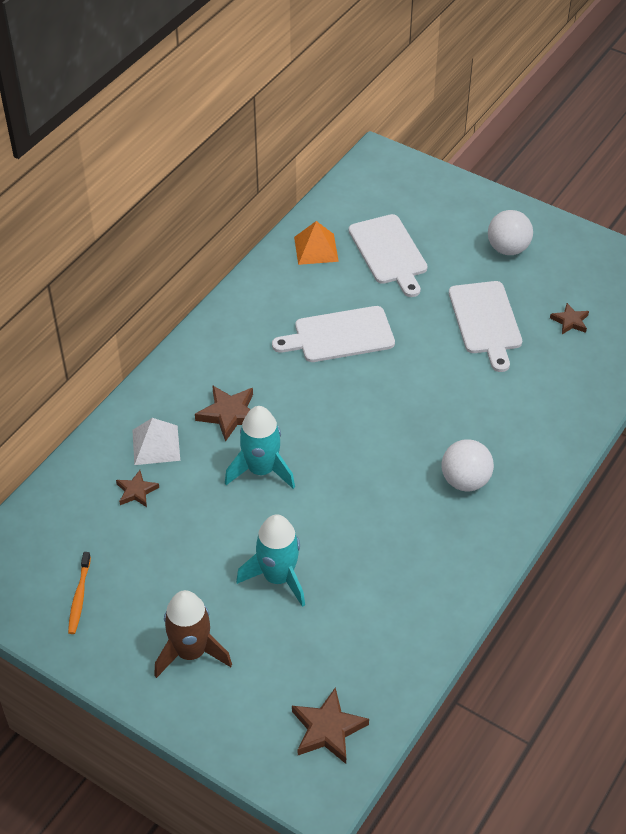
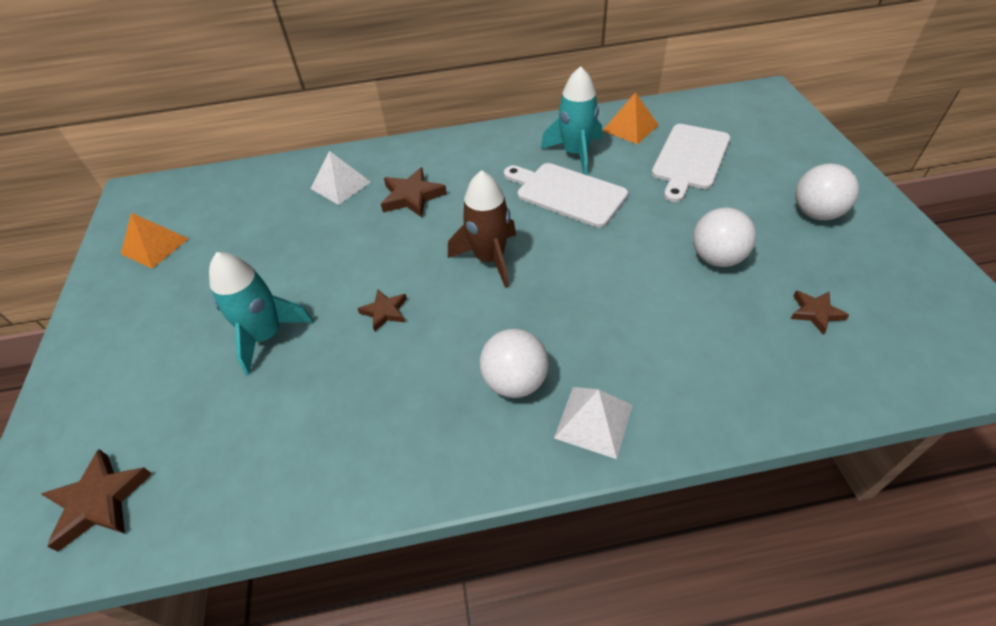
camera: 50 degrees right, 0 degrees up
orange toothbrush [68,552,91,634] -> orange pyramid [121,213,189,268]
brown star [116,470,159,507] -> brown star moved to [357,289,407,331]
brown rocket [154,590,232,678] -> brown rocket moved to [448,170,516,288]
turquoise rocket [225,406,295,489] -> turquoise rocket moved to [541,66,602,175]
white cutting board [449,281,522,372] -> white ball [693,208,756,267]
none -> white pyramid [554,387,633,459]

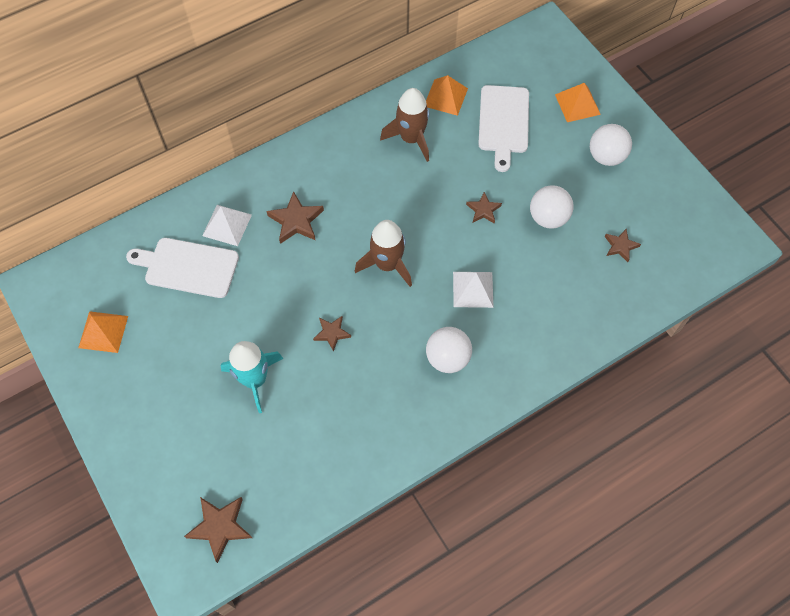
camera: 25 degrees left, 15 degrees up
white cutting board [504,163,628,228] -> white cutting board moved to [126,238,239,298]
turquoise rocket [541,66,602,175] -> brown rocket [380,88,430,162]
white pyramid [554,387,633,459] -> white pyramid moved to [453,272,494,308]
none -> brown star [466,192,502,224]
none -> orange pyramid [555,83,601,122]

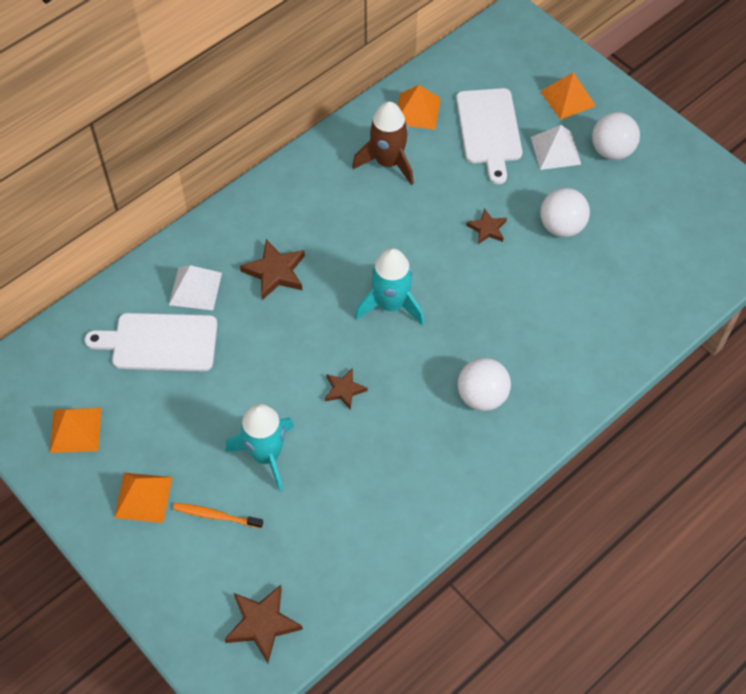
camera: 10 degrees left, 5 degrees down
brown rocket [355,220,412,287] -> turquoise rocket [355,248,424,325]
white pyramid [453,272,494,308] -> white pyramid moved to [531,125,581,170]
brown star [605,229,641,262] -> none
none -> orange pyramid [114,473,172,523]
none -> orange toothbrush [173,503,263,528]

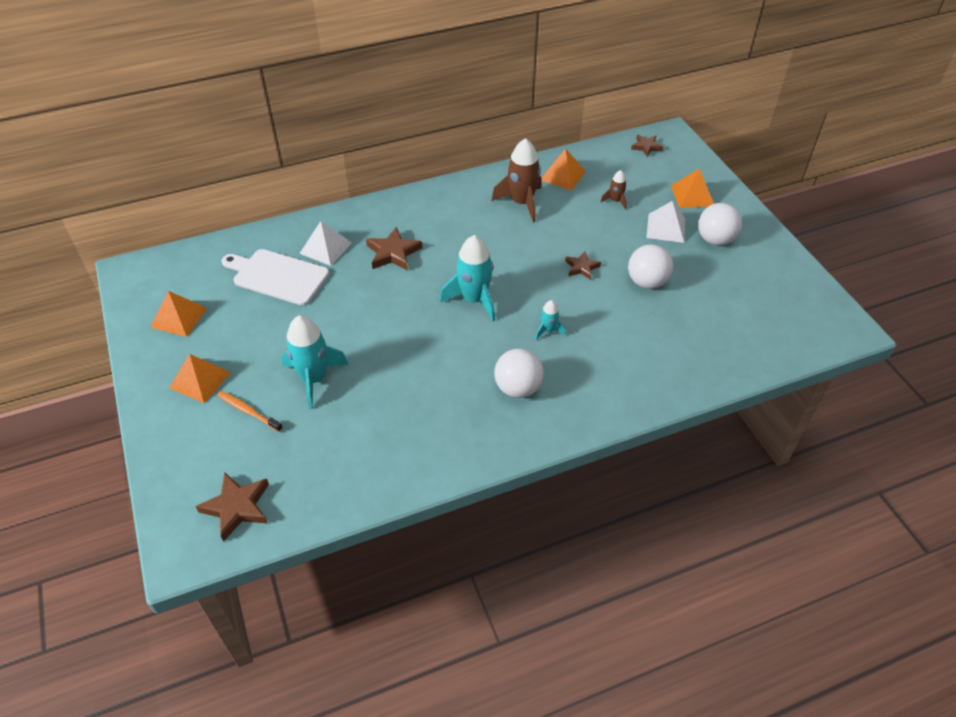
camera: 20 degrees right, 10 degrees down
brown star [325,368,367,409] -> brown star moved to [631,135,663,157]
white cutting board [456,88,522,184] -> brown rocket [600,170,627,210]
none -> turquoise rocket [535,300,566,340]

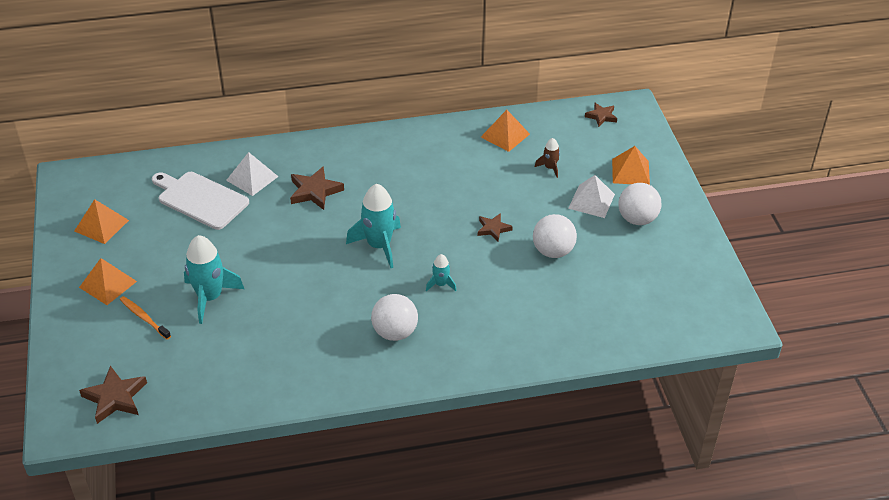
camera: 10 degrees right, 5 degrees down
brown rocket [492,138,541,223] -> none

